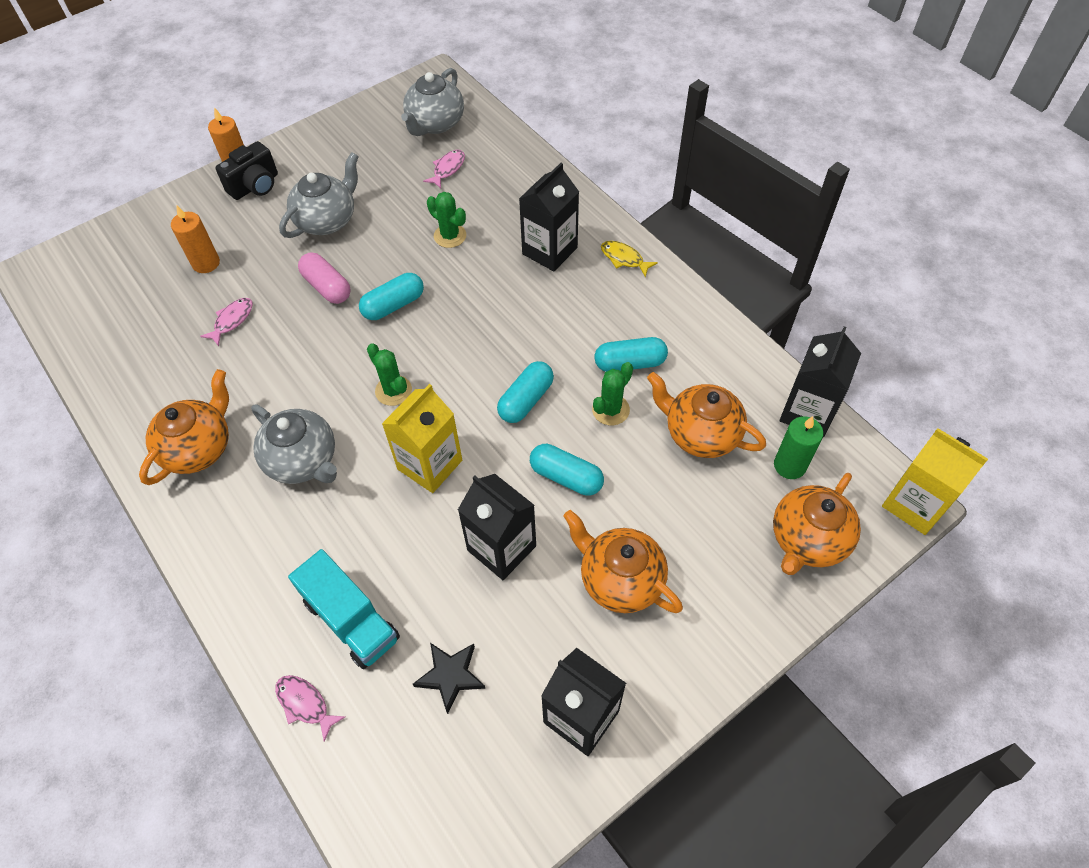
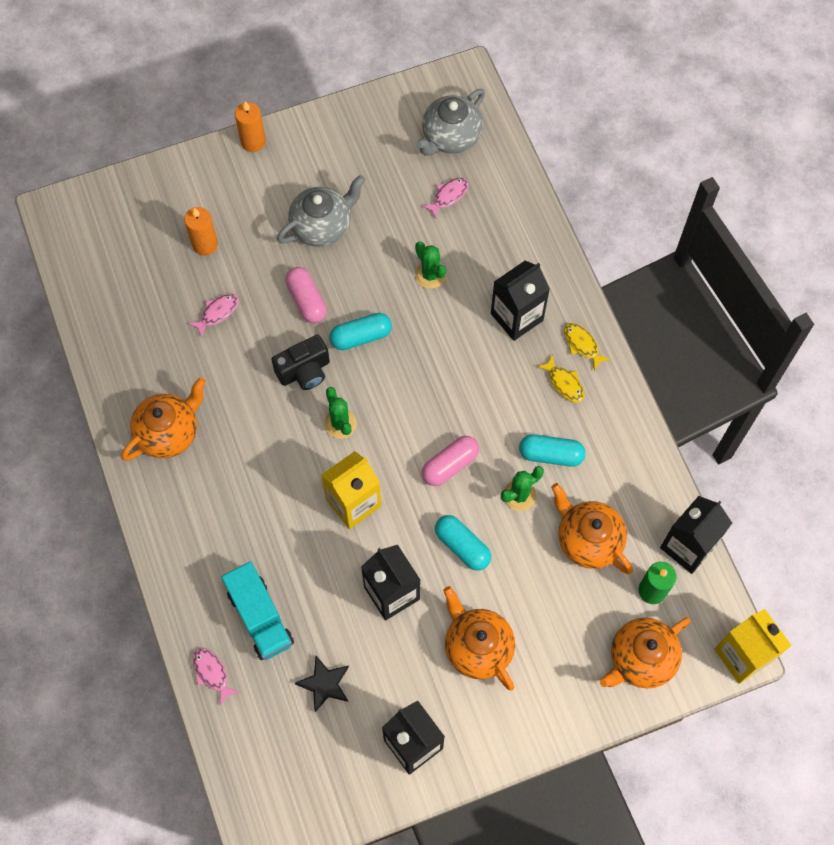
camera: 15 degrees right, 10 degrees up
black camera [215,141,278,200] -> black camera moved to [271,334,330,390]
grey teapot [251,405,337,484] -> none
turquoise capsule [497,361,554,423] -> pink capsule [422,436,479,486]
none -> yellow fish [537,355,584,402]

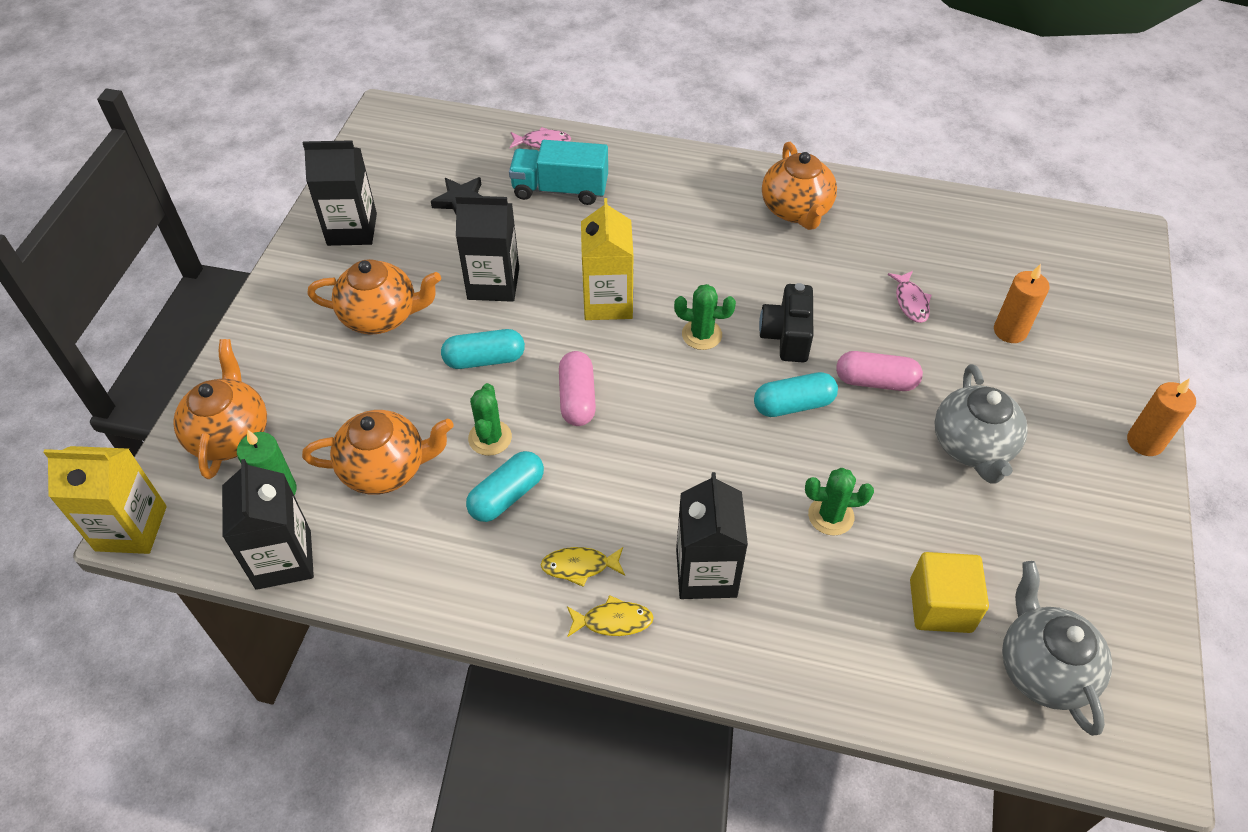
camera: 125 degrees right, 15 degrees down
turquoise capsule [329,313,392,350] -> turquoise capsule turned 60 degrees clockwise [754,372,838,417]
pink fish [421,178,469,219] -> yellow cube [910,552,989,633]

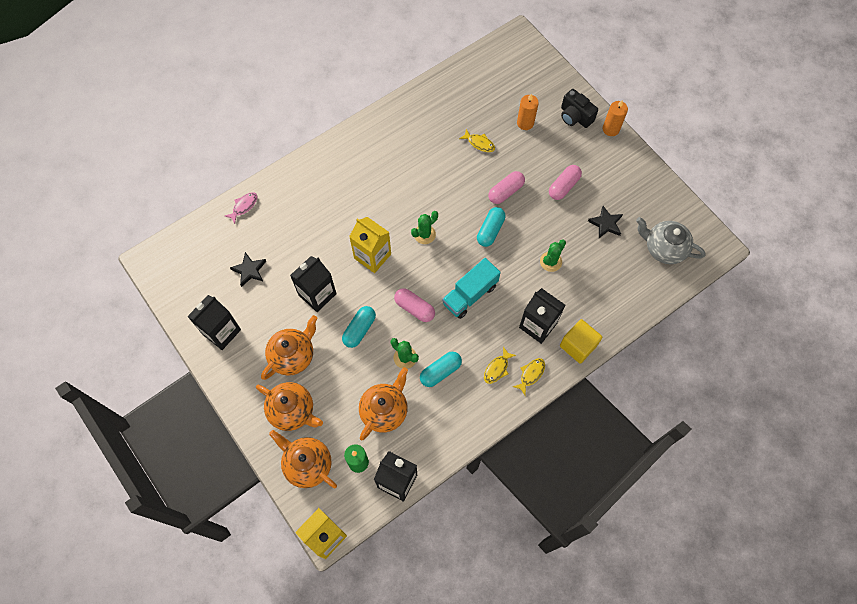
camera: 50 degrees left, 15 degrees up
turquoise capsule [466,451,544,522] -> turquoise capsule turned 60 degrees clockwise [420,352,462,387]
turquoise truck [509,140,608,205] -> turquoise truck moved to [442,258,501,319]
black camera [759,283,813,362] -> black camera moved to [561,89,598,128]
orange teapot [762,142,837,230] -> orange teapot moved to [256,382,323,431]
pink fish [888,271,931,323] -> yellow fish [459,129,495,152]
yellow cube [910,552,989,633] -> yellow cube moved to [560,319,602,364]
grey teapot [934,364,1028,483] -> pink capsule [549,165,582,200]
none -> black star [588,206,623,238]

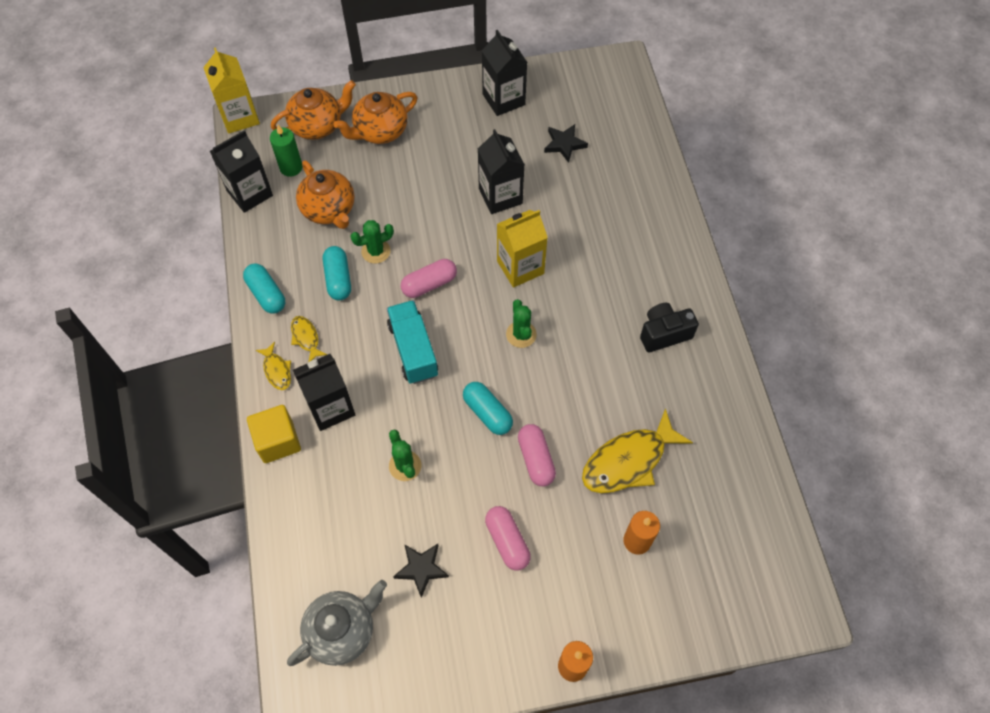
camera: 115 degrees right, 5 degrees down
pink fish [225,192,257,224] -> none
orange teapot [261,315,317,380] -> none
turquoise capsule [342,306,376,348] -> turquoise capsule moved to [243,264,285,314]
yellow fish [459,129,495,152] -> yellow fish [582,408,693,493], size x2.05
black camera [561,89,598,128] -> black camera moved to [640,303,699,353]

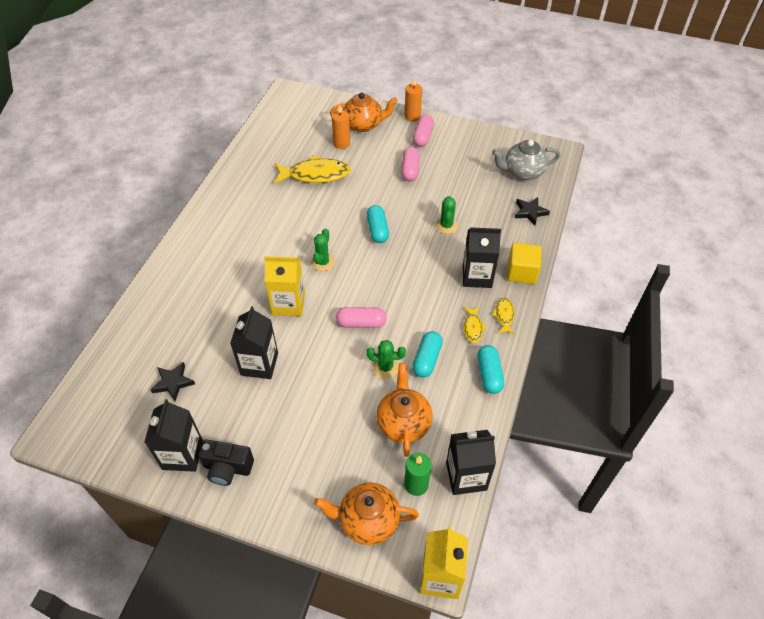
camera: 150 degrees left, 10 degrees down
orange teapot [334,92,418,144] -> orange teapot moved to [330,92,398,132]
turquoise truck [387,300,438,384] -> none
black star [393,544,449,598] -> black star moved to [515,197,550,225]
pink capsule [518,424,556,486] -> pink capsule moved to [413,115,434,147]
black camera [640,303,699,353] -> black camera moved to [198,439,254,486]

